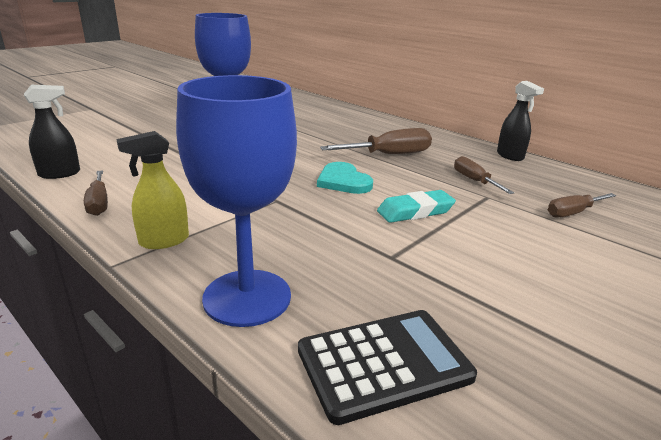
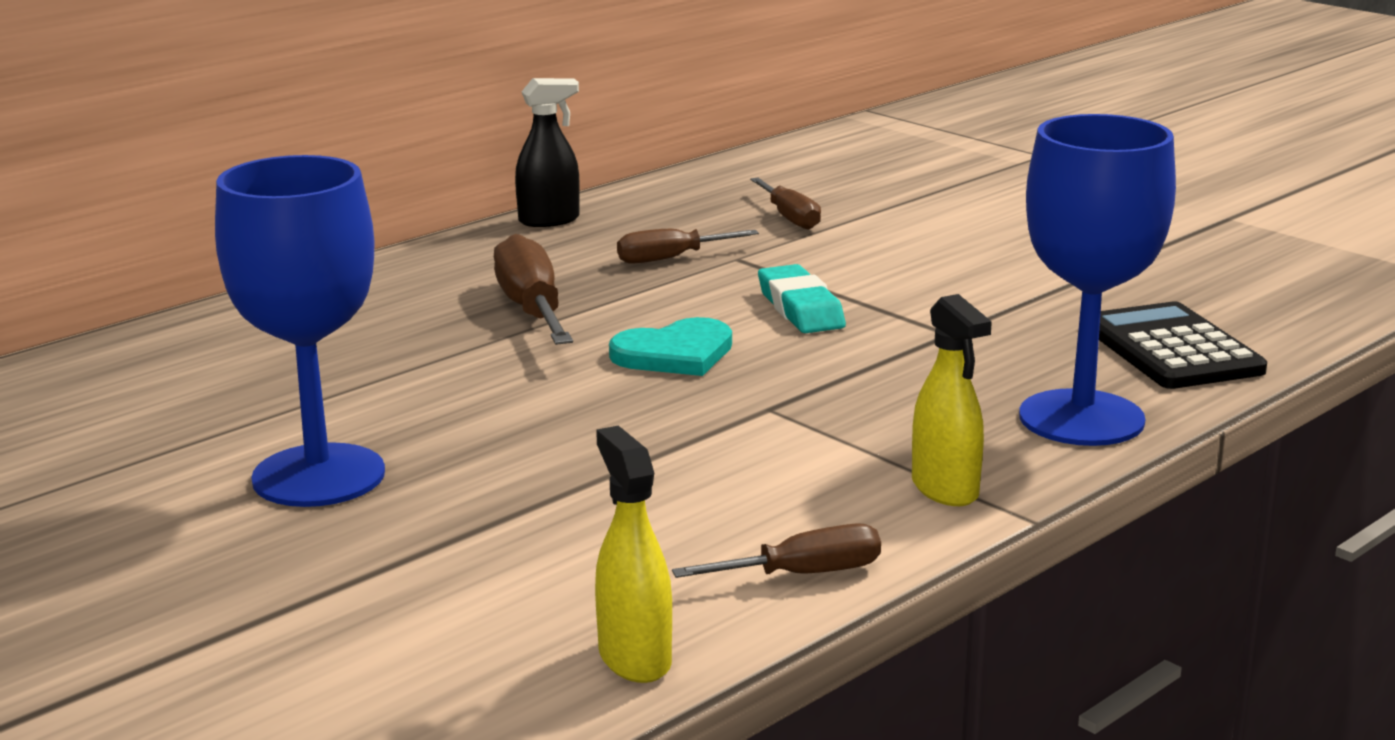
camera: 85 degrees left, 5 degrees down
black spray bottle [24,85,80,179] -> yellow spray bottle [595,426,672,683]

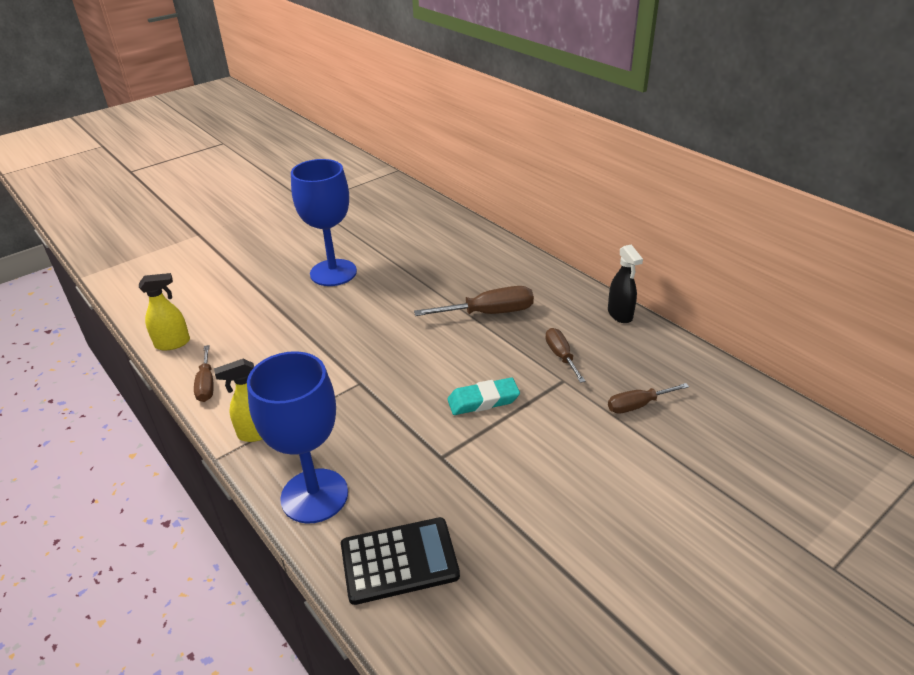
camera: 95 degrees right, 15 degrees up
turquoise heart [609,317,732,376] -> none

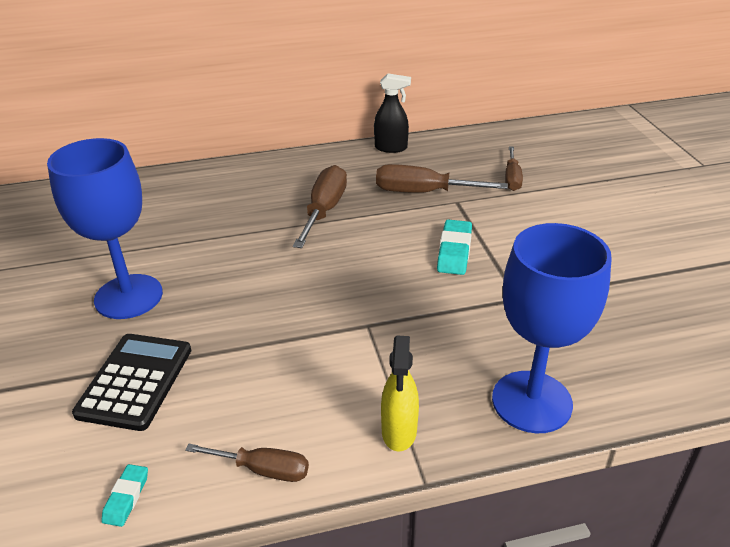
camera: 65 degrees left, 0 degrees up
yellow spray bottle [139,273,190,350] -> turquoise eraser [101,464,148,527]
black calculator [341,517,460,605] -> black calculator moved to [72,334,191,431]
brown screwdriver [545,328,585,383] -> brown screwdriver [376,164,508,193], size x1.60

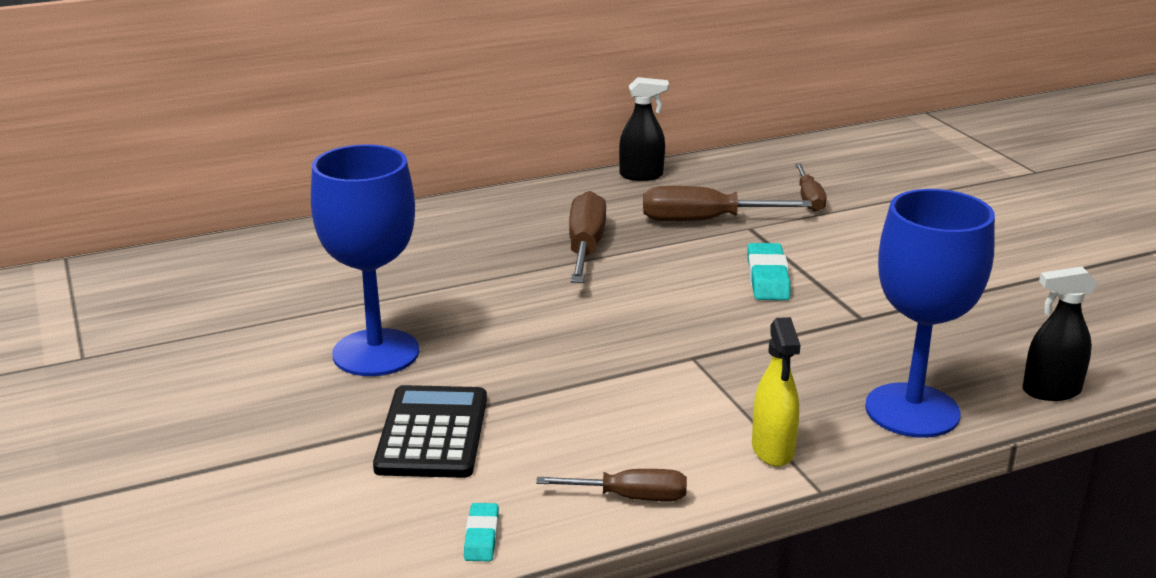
camera: 10 degrees left, 10 degrees down
none -> black spray bottle [1022,266,1097,401]

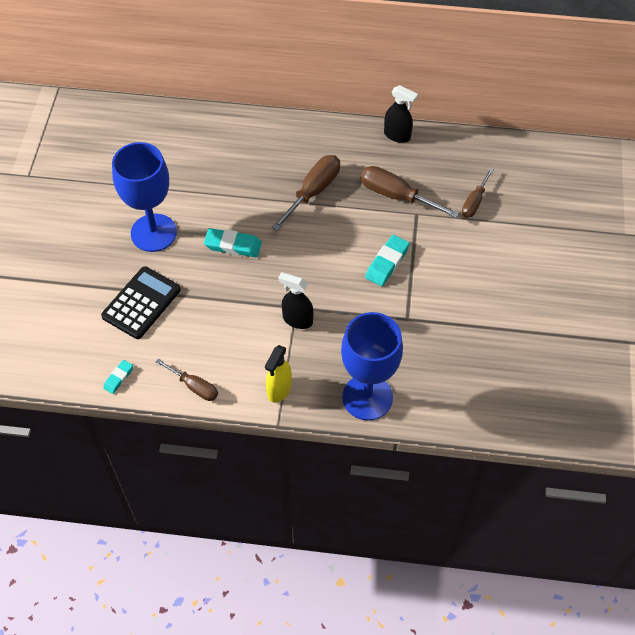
camera: 30 degrees right, 30 degrees up
black spray bottle [1022,266,1097,401] -> black spray bottle moved to [278,272,314,329]
none -> turquoise eraser [204,228,262,257]

